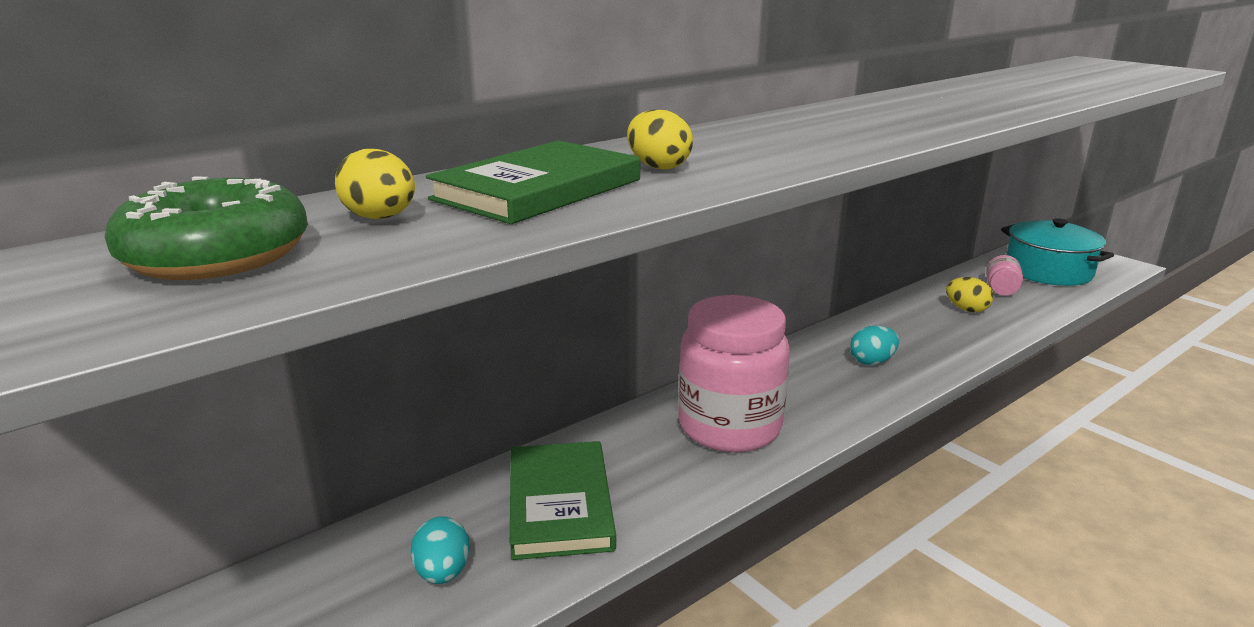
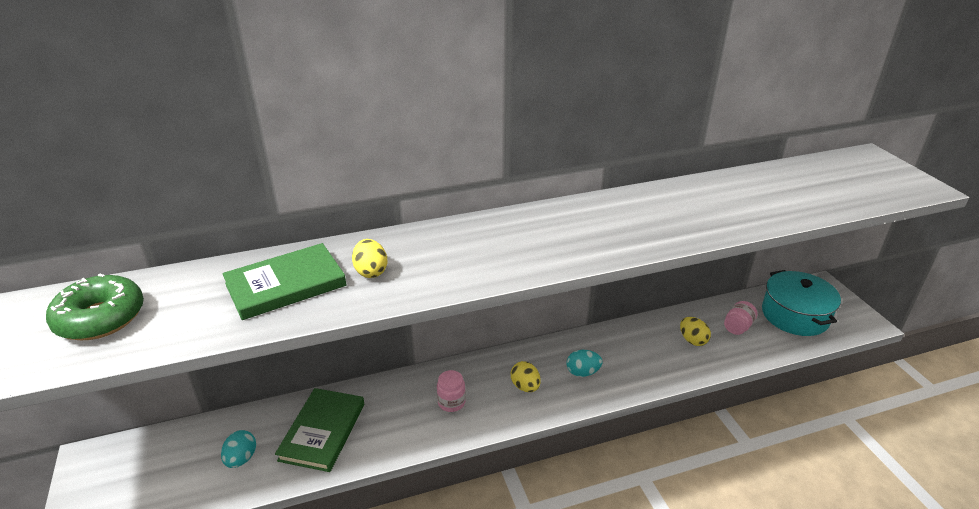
camera: 20 degrees right, 10 degrees up
yellow egg [335,149,415,219] -> yellow egg moved to [511,361,541,392]
pink jar [678,295,790,452] -> pink jar [437,370,466,412], size x0.42

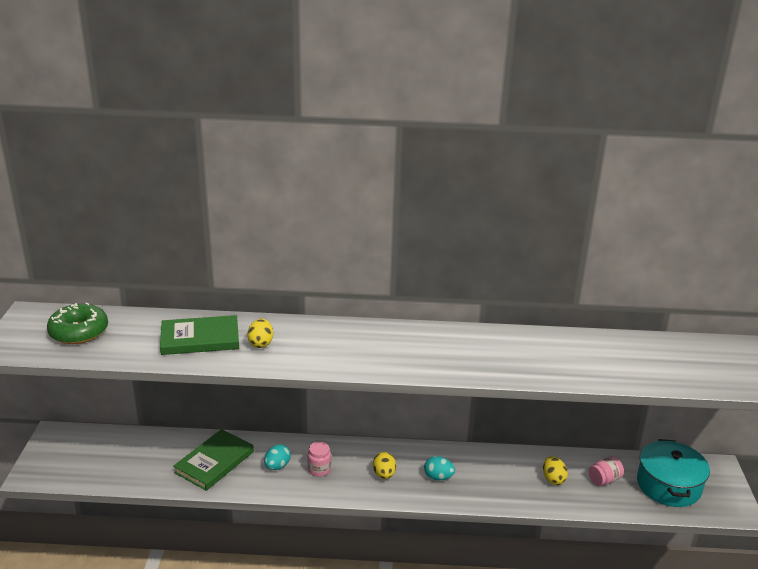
camera: 20 degrees right, 5 degrees down
turquoise egg [221,430,256,468] -> turquoise egg moved to [264,444,291,470]

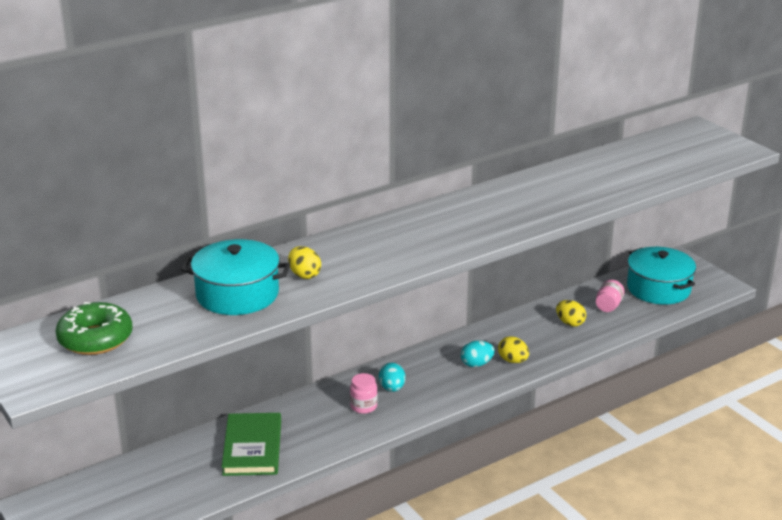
camera: 35 degrees left, 0 degrees up
green book [160,315,239,355] -> turquoise pot [181,239,290,315]
turquoise egg [264,444,291,470] -> turquoise egg moved to [379,363,405,392]
yellow egg [373,452,396,479] -> yellow egg moved to [498,336,529,363]

